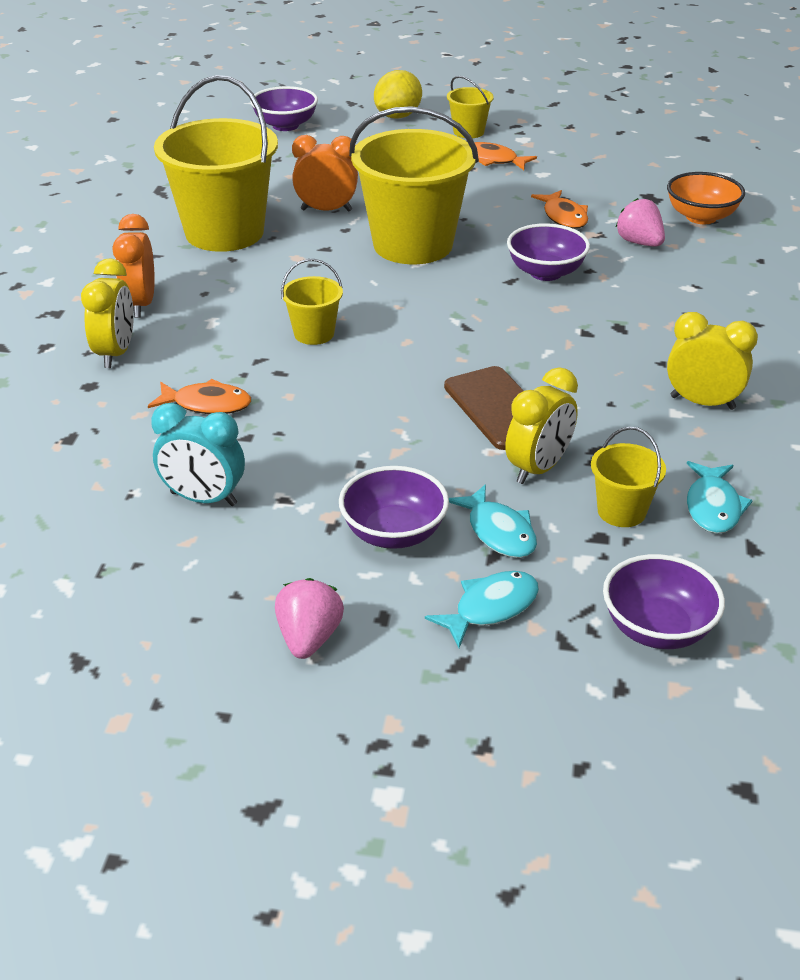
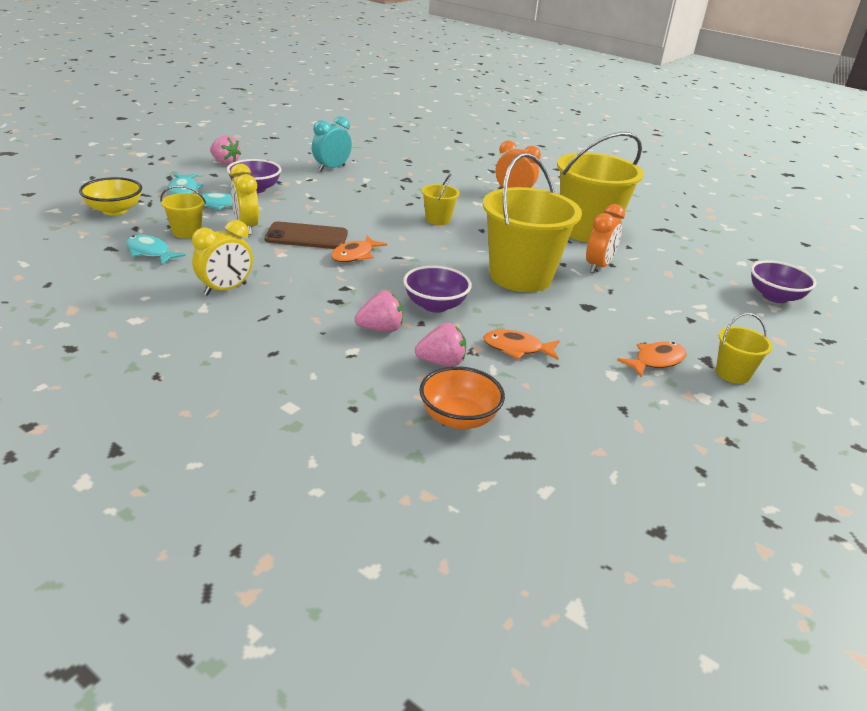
camera: 115 degrees right, 5 degrees down
yellow clock [81,258,134,368] -> none
orange fish [148,379,251,414] -> orange fish moved to [331,236,387,262]
yellow lemon [374,70,422,119] -> none
purple bowl [603,554,725,649] -> yellow bowl [79,177,142,215]
none -> pink strawberry [354,291,403,332]

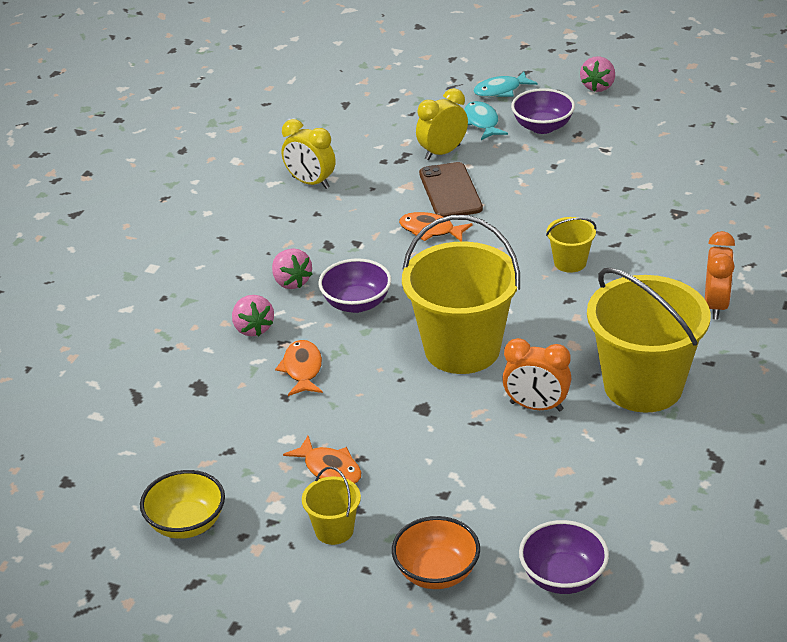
camera: 80 degrees right, 5 degrees up
yellow bowl [79,177,142,215] -> yellow bowl moved to [140,470,225,539]
turquoise fish [126,234,186,265] -> none
yellow bucket [160,185,206,238] -> none
turquoise clock [312,116,352,171] -> none
orange bowl [419,366,505,429] -> orange bowl moved to [392,516,480,589]

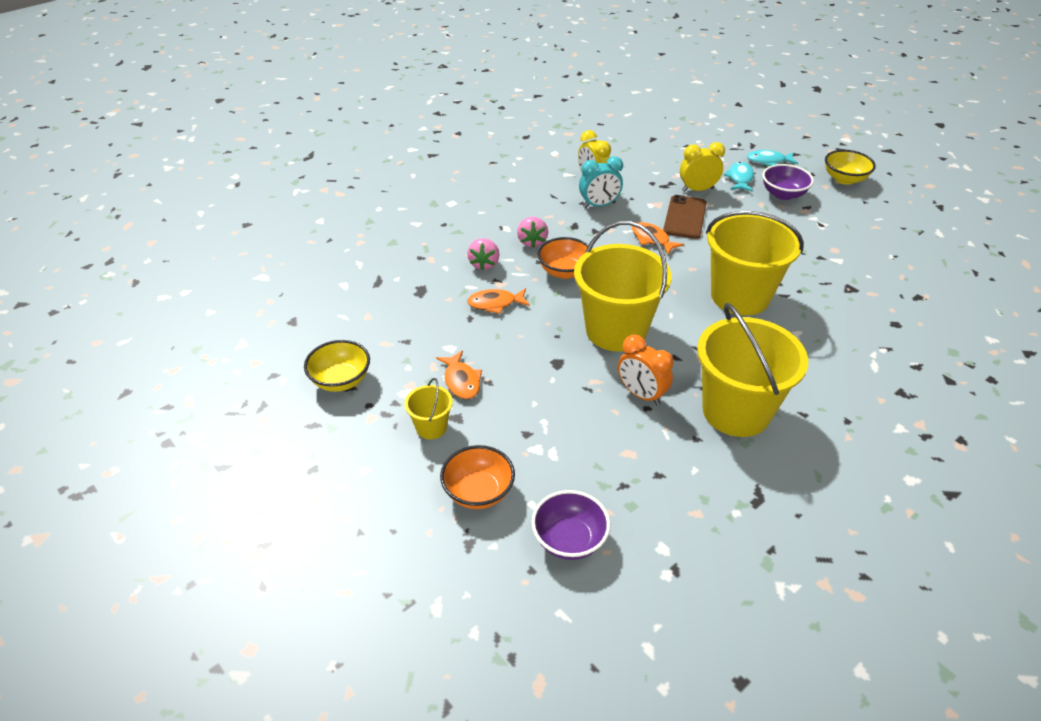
camera: 25 degrees right, 5 degrees up
orange fish [275,340,323,396] -> orange fish turned 120 degrees counterclockwise [467,288,530,314]
purple bowl [318,258,391,313] -> orange bowl [538,237,589,279]
yellow bucket [546,217,596,273] -> yellow bucket [706,211,804,316], size x2.21
pink strawberry [580,57,615,92] -> yellow bowl [825,150,876,185]
orange clock [705,231,735,320] -> none
none -> turquoise clock [579,156,623,208]

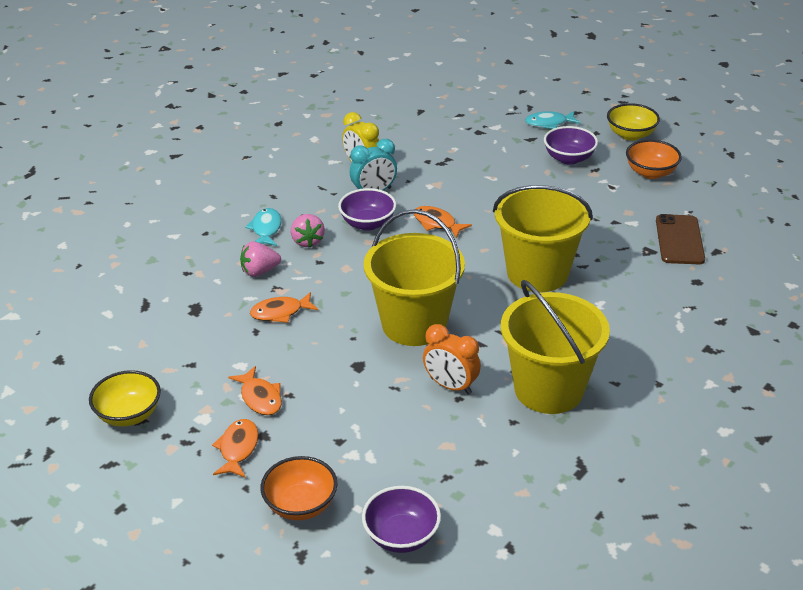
camera: 10 degrees left, 5 degrees down
yellow bucket [405,378,453,439] -> orange fish [212,419,258,478]
pink strawberry [467,238,500,271] -> pink strawberry turned 75 degrees clockwise [240,241,281,277]
orange bowl [538,237,589,279] -> orange bowl moved to [626,140,682,179]
brown phone [663,195,707,239] -> brown phone moved to [656,214,705,264]
yellow clock [680,142,725,192] -> none
turquoise fish [724,162,754,192] -> turquoise fish moved to [245,208,282,246]
none -> purple bowl [338,188,396,231]

